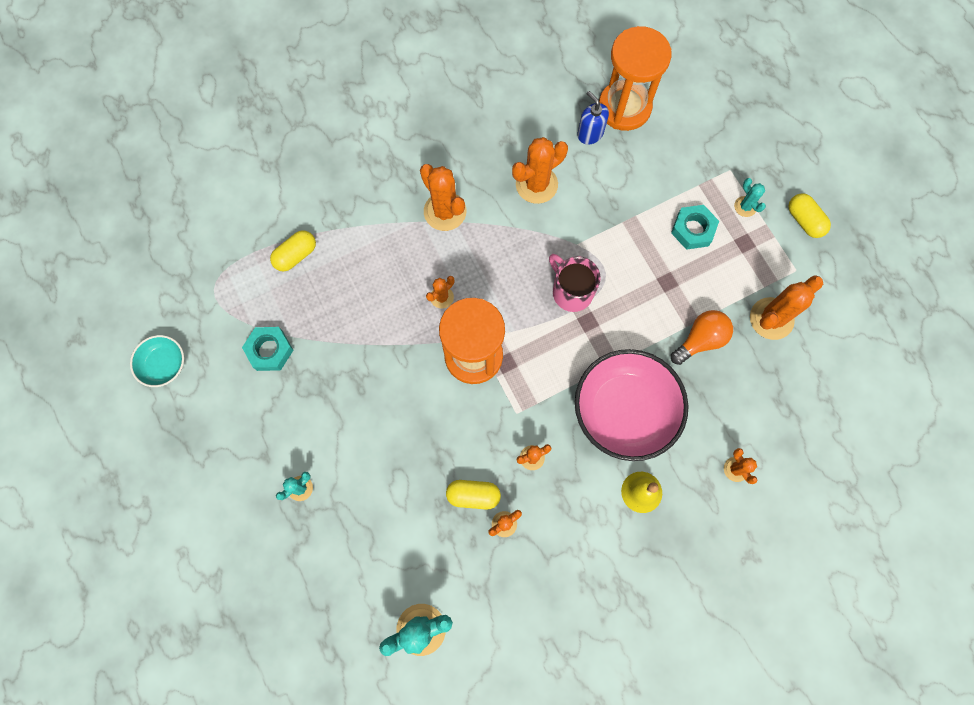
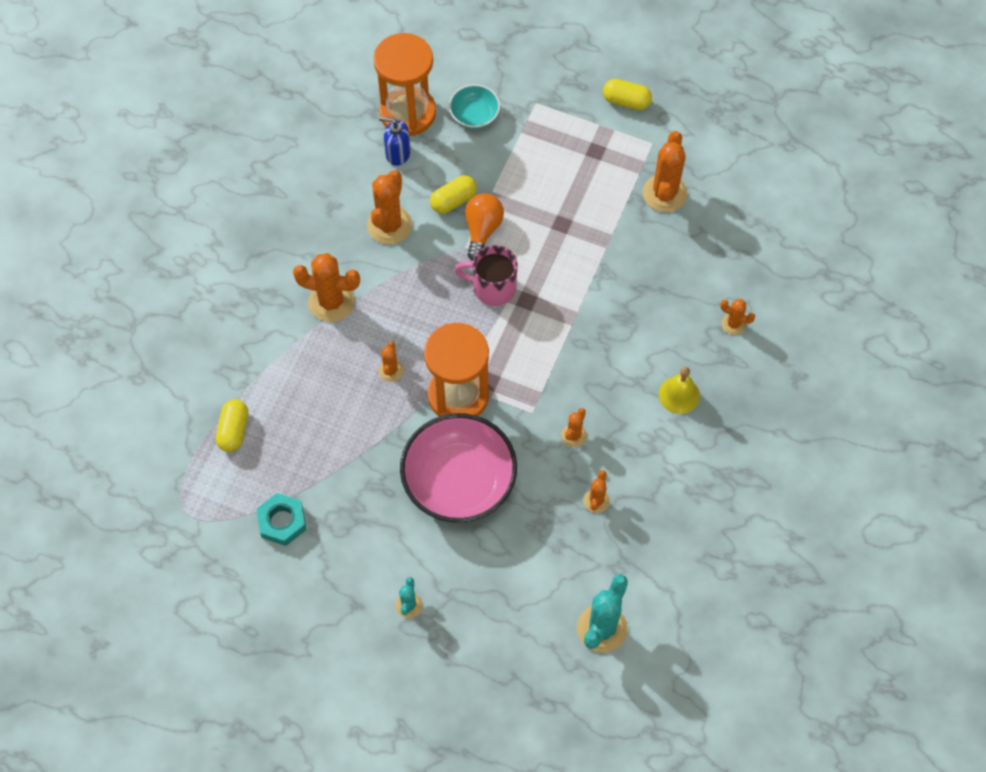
camera: 40 degrees left, 10 degrees down
turquoise bowl [130,335,184,387] -> turquoise bowl moved to [449,84,500,129]
yellow capsule [446,480,501,510] -> yellow capsule moved to [430,175,477,214]
pink bowl [575,349,689,461] -> pink bowl moved to [400,413,517,523]
turquoise nut [671,205,719,250] -> none
orange light bulb [671,310,733,365] -> orange light bulb moved to [465,193,504,261]
turquoise cactus [734,178,766,217] -> none

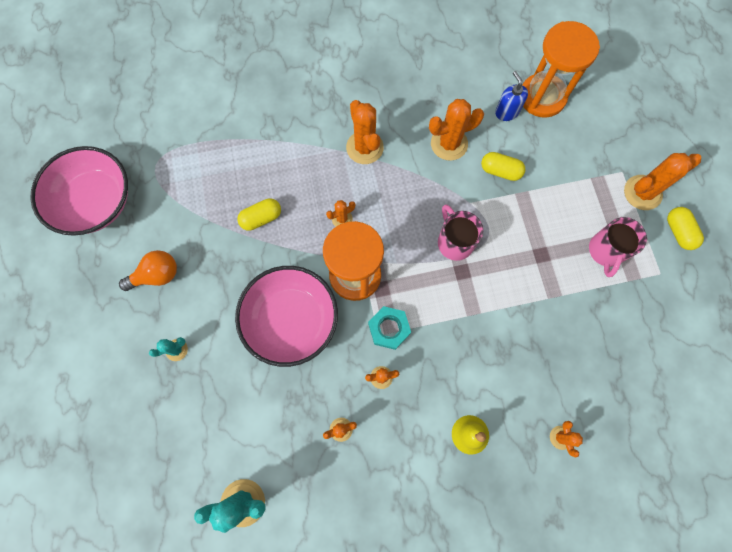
camera: 55 degrees right, 10 degrees up
yellow capsule [216,399,248,452] -> yellow capsule moved to [237,198,281,231]
turquoise nut [257,493,306,546] -> turquoise nut moved to [368,306,411,350]
turquoise bowl [449,84,500,129] -> none
orange light bulb [465,193,504,261] -> orange light bulb moved to [119,250,177,291]
orange cactus [643,131,687,212] -> orange cactus moved to [624,153,701,210]
none -> pink bowl [30,146,128,236]
none -> pink mug [589,217,647,277]

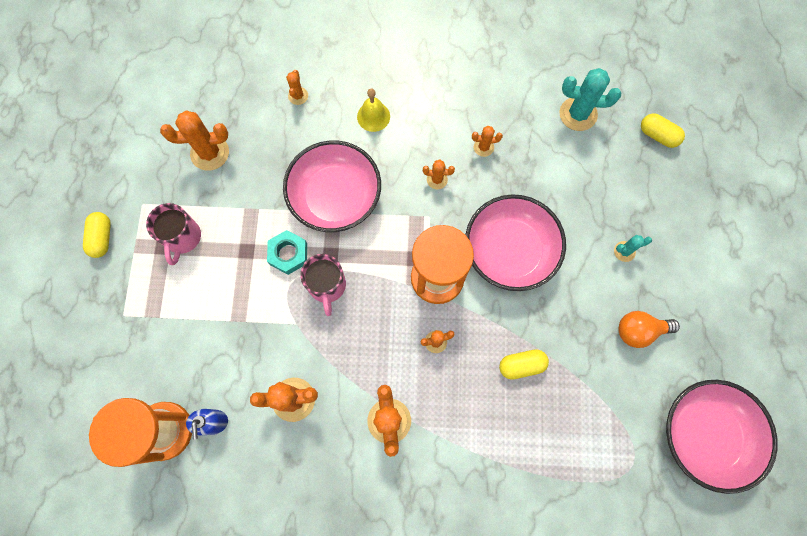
camera: 165 degrees left, 0 degrees up
turquoise nut [368,306,411,350] -> turquoise nut moved to [267,230,307,275]
yellow capsule [481,152,525,181] -> yellow capsule moved to [641,113,685,148]
pink mug [589,217,647,277] -> pink mug turned 150 degrees clockwise [146,203,201,265]
orange cactus [624,153,701,210] -> orange cactus moved to [160,111,229,171]
none -> pink bowl [283,140,381,232]

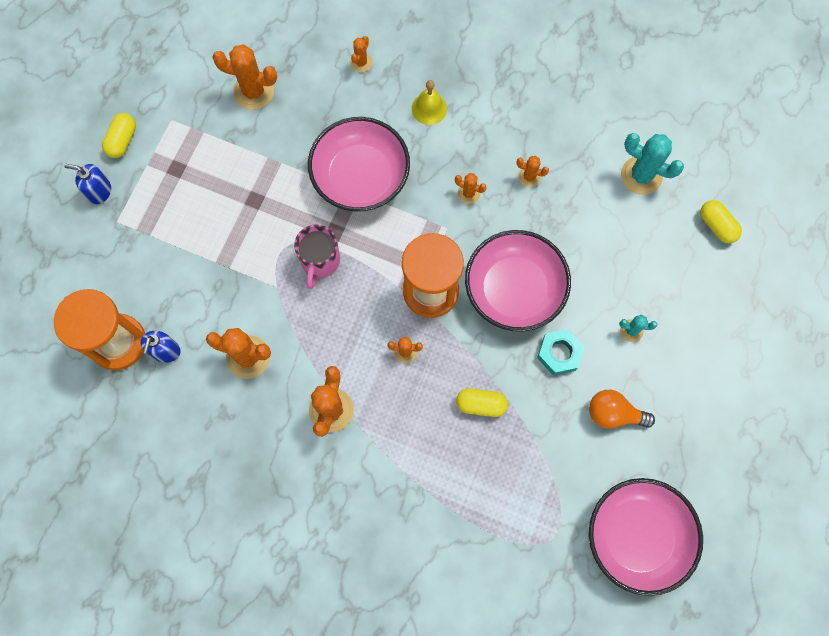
camera: 20 degrees right, 0 degrees up
pink mug [146,203,201,265] -> none
turquoise nut [267,230,307,275] -> turquoise nut moved to [537,329,585,375]
none -> blue soap dispenser [65,164,111,204]

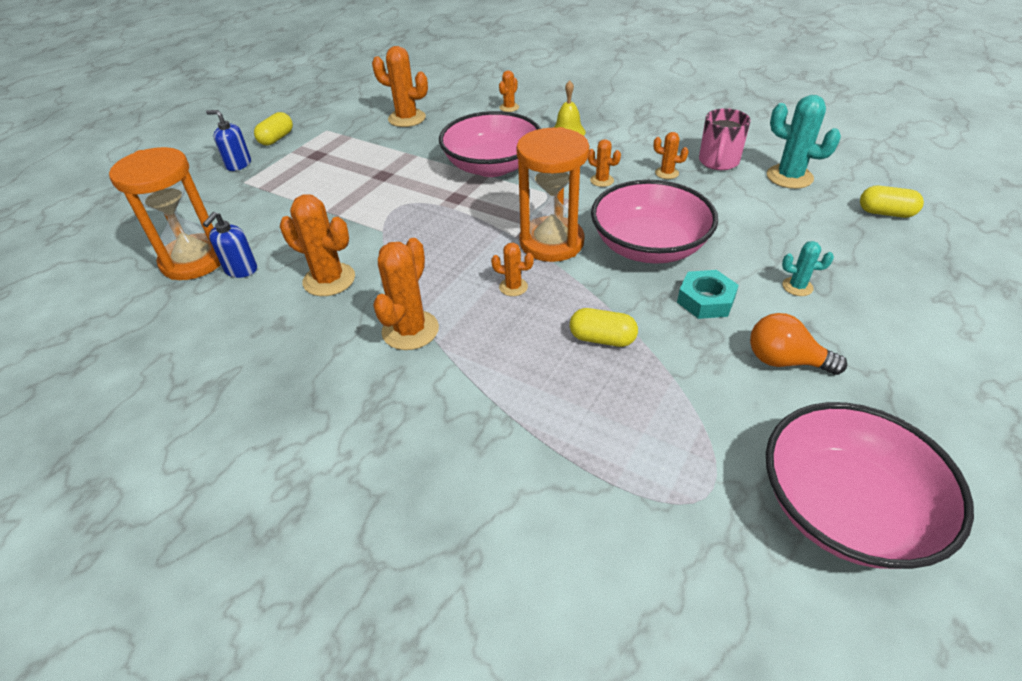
camera: 10 degrees right, 30 degrees down
pink mug [294,224,340,289] -> pink mug moved to [699,108,751,170]
yellow capsule [700,200,742,243] -> yellow capsule turned 45 degrees counterclockwise [860,186,924,218]

